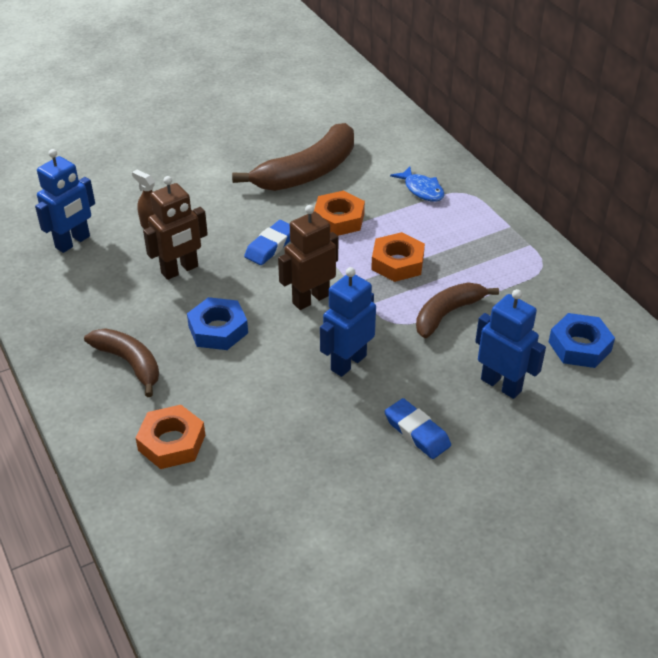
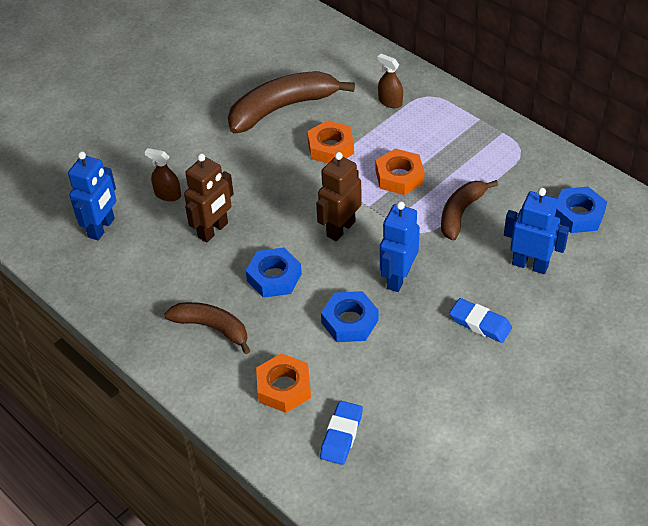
camera: 15 degrees left, 5 degrees up
brown banana [232,123,354,191] -> brown banana turned 150 degrees counterclockwise [228,71,355,133]
blue eraser [244,220,290,265] -> blue eraser moved to [320,401,363,465]
blue fish [390,166,445,202] -> brown spray bottle [378,54,403,108]
none -> blue nut [321,291,379,342]

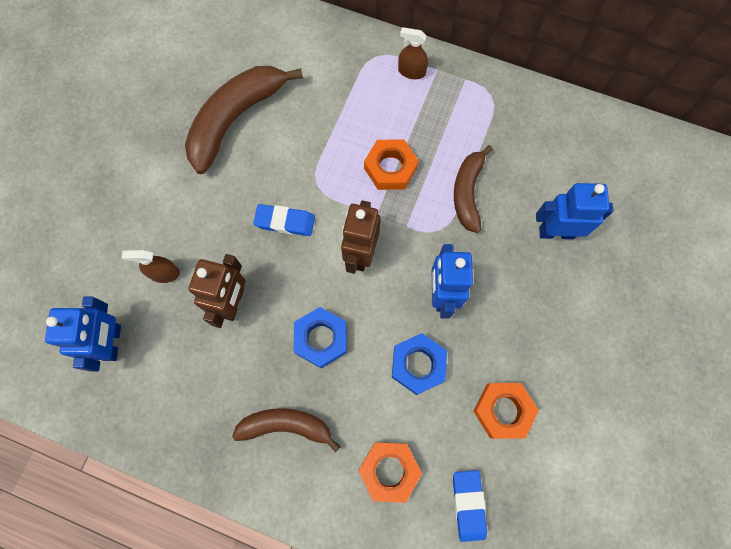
camera: 25 degrees left, 25 degrees up
orange nut [307,120,354,163] -> orange nut moved to [473,383,539,439]
brown spray bottle [378,54,403,108] -> brown spray bottle moved to [398,27,428,79]
blue eraser [450,298,512,343] -> blue eraser moved to [253,204,315,236]
blue nut [555,187,607,233] -> none

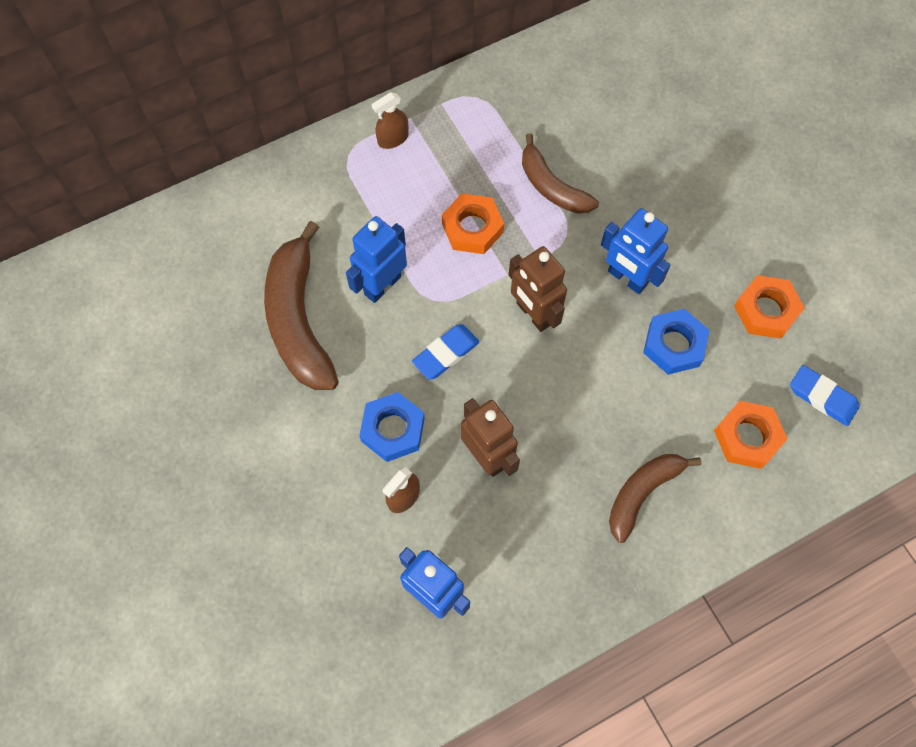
camera: 50 degrees left, 5 degrees down
blue nut [294,307,347,368] -> blue nut moved to [359,392,425,462]
blue robot [536,183,613,239] -> blue robot moved to [346,216,407,303]

